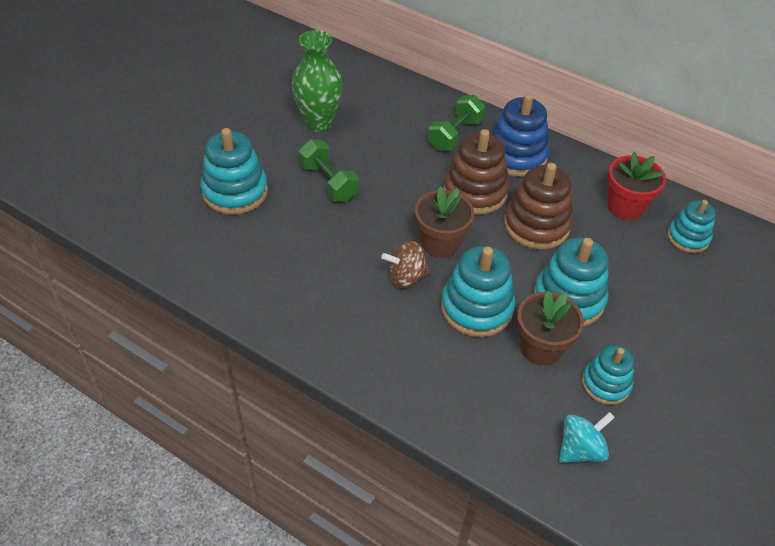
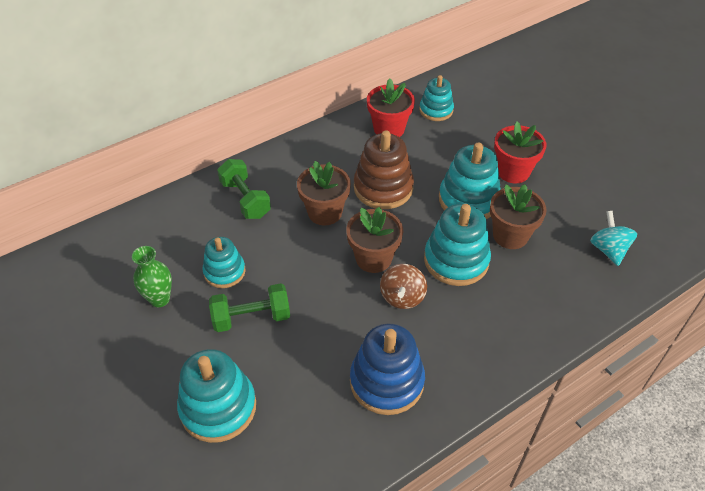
camera: 65 degrees left, 0 degrees up
green vase [292,30,343,132] -> green vase [132,246,172,307], size x0.64
brown stacking toy [443,129,509,215] -> brown flower pot [297,161,351,225]
blue stacking toy [491,93,550,177] -> blue stacking toy moved to [350,324,425,415]
turquoise stacking toy [582,345,634,405] -> turquoise stacking toy moved to [203,237,246,288]
none -> red flower pot [494,121,546,183]

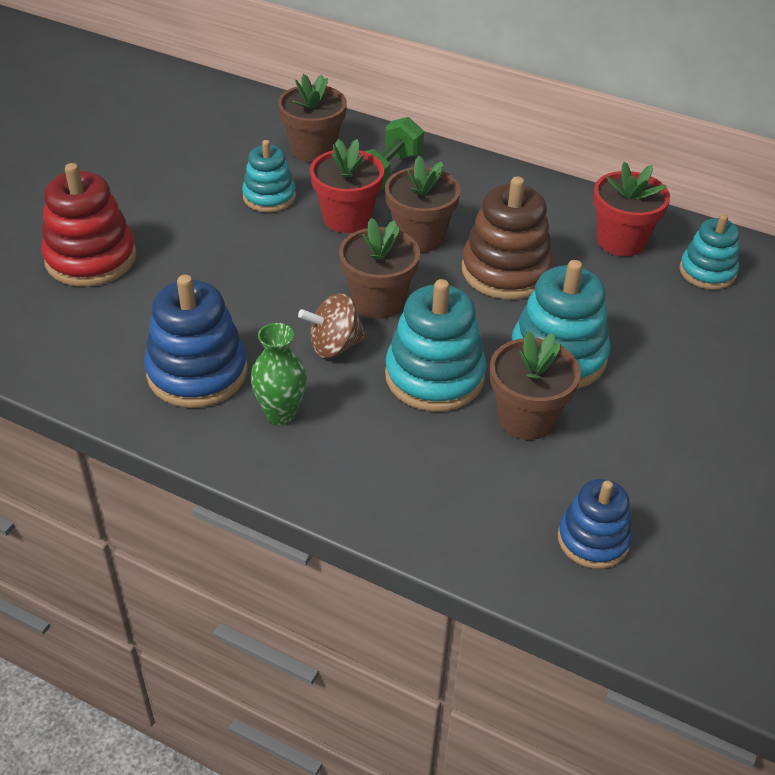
camera: 60 degrees right, 5 degrees down
green vase [132,246,172,307] -> green vase moved to [251,323,307,425]
turquoise stacking toy [177,349,256,443] -> red stacking toy [41,163,137,287]
green dumbbell [209,284,290,332] -> none
red flower pot [494,121,546,183] -> red flower pot moved to [310,139,384,233]
turquoise spinning top [590,211,637,266] -> blue stacking toy [558,479,632,569]
none -> brown flower pot [278,74,347,162]

